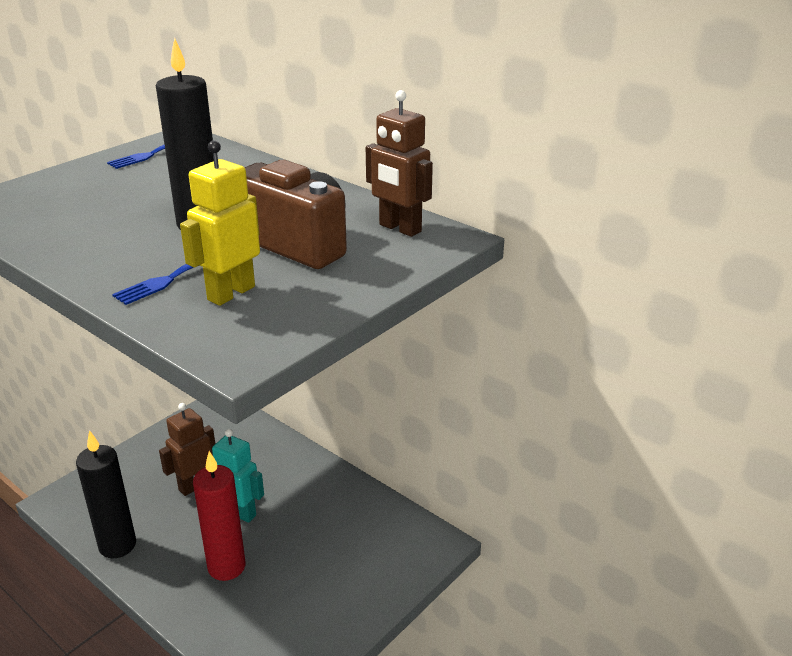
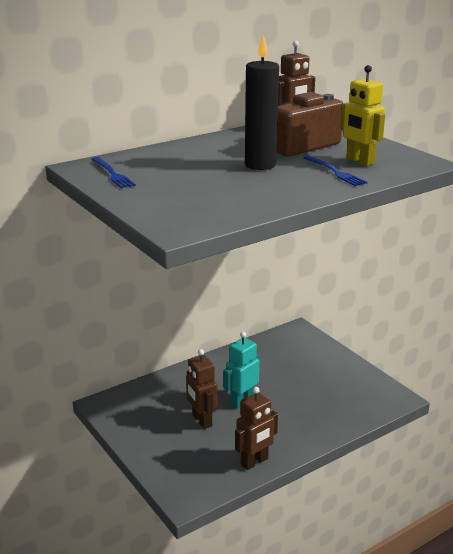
camera: 75 degrees left, 5 degrees down
black candle [76,430,136,558] -> brown robot [235,387,278,470]
red candle [193,451,245,581] -> none

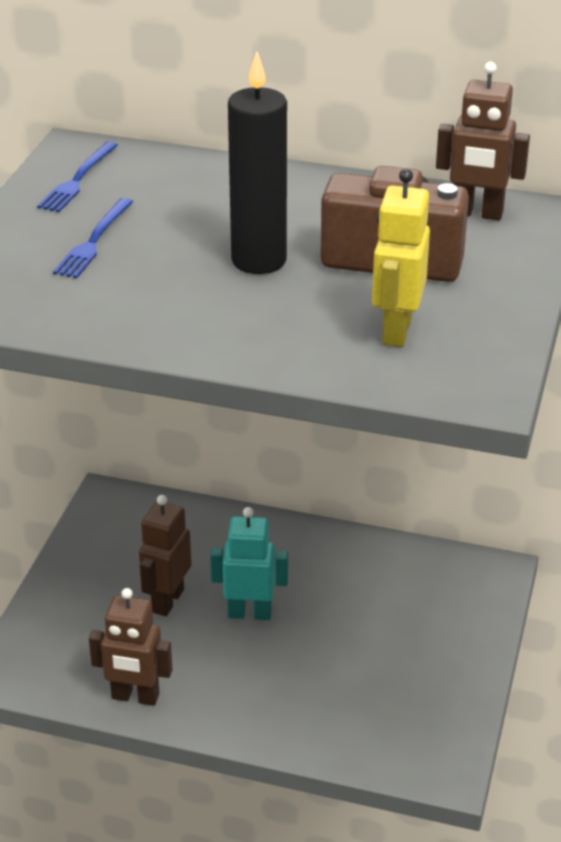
camera: 50 degrees right, 10 degrees up
blue fork [303,156,368,186] -> blue fork moved to [53,198,133,278]

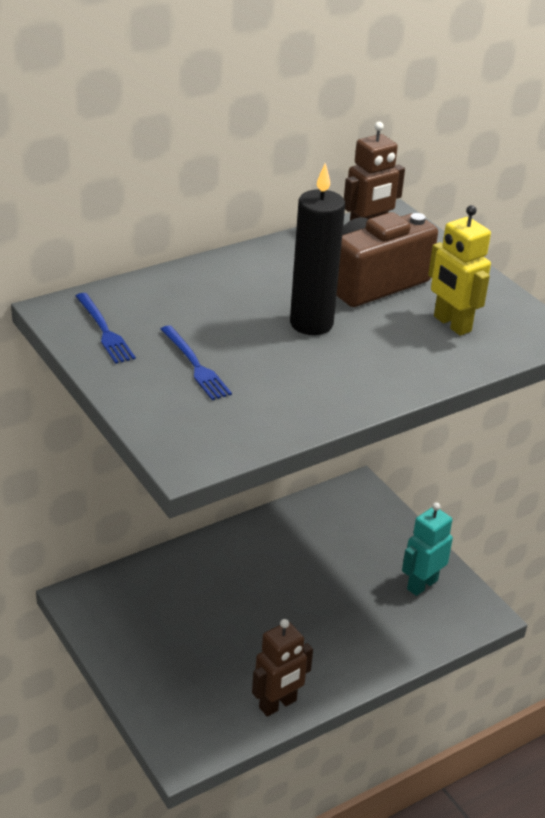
camera: 50 degrees left, 0 degrees up
brown robot [139,495,191,616] -> none
turquoise robot [210,507,288,620] -> turquoise robot moved to [402,502,453,596]

